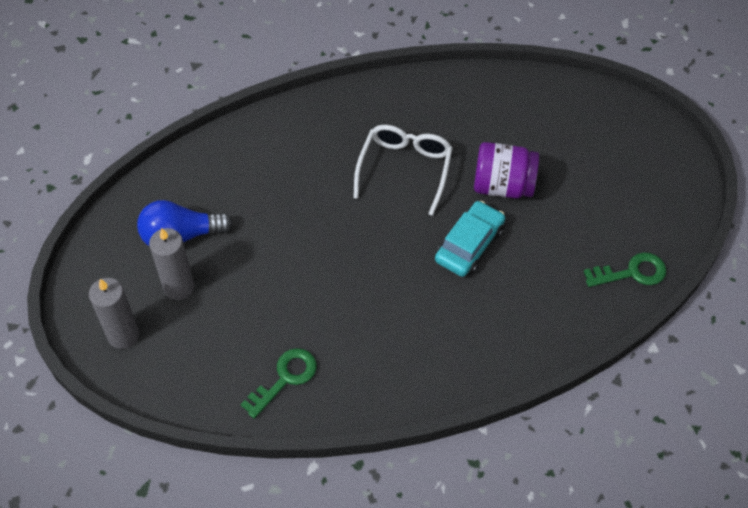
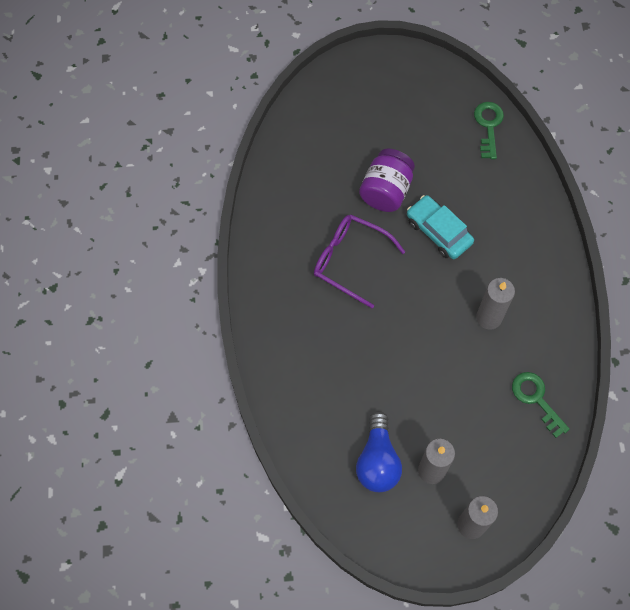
camera: 75 degrees left, 10 degrees up
white glasses [354,125,453,216] -> purple glasses [314,214,405,308]
none -> grey candle [476,278,515,330]

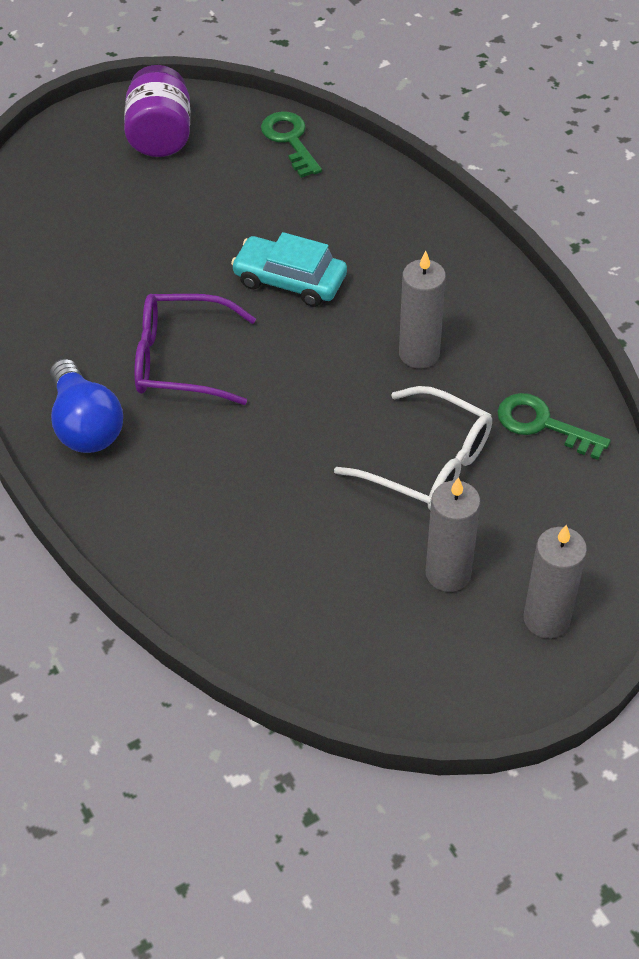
camera: 25 degrees left, 15 degrees down
blue light bulb [356,411,402,492] -> blue light bulb moved to [50,359,123,453]
purple jar [359,149,415,212] -> purple jar moved to [124,65,190,157]
none -> white glasses [334,386,492,510]

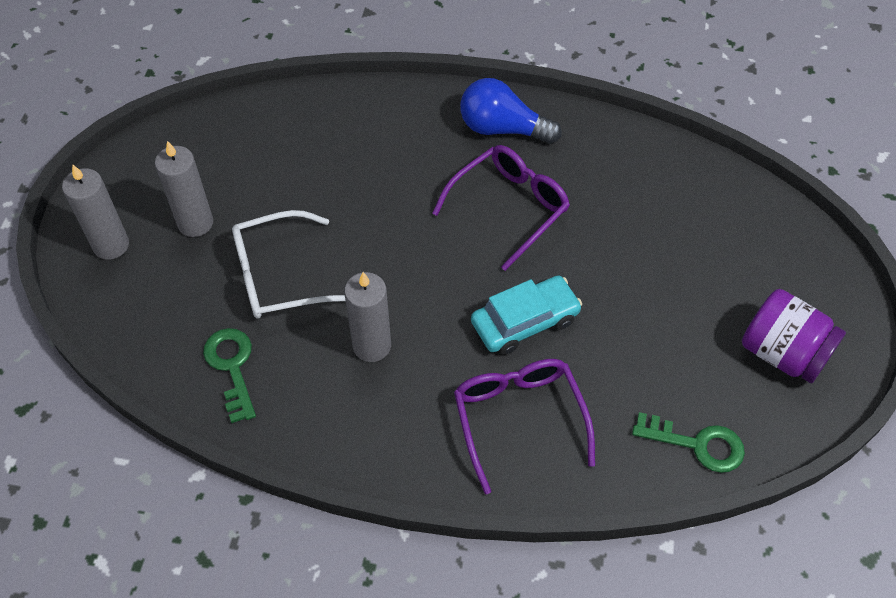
camera: 130 degrees right, 5 degrees up
green key [497,393,611,460] -> green key turned 90 degrees counterclockwise [203,328,256,423]
none -> purple glasses [454,359,595,494]

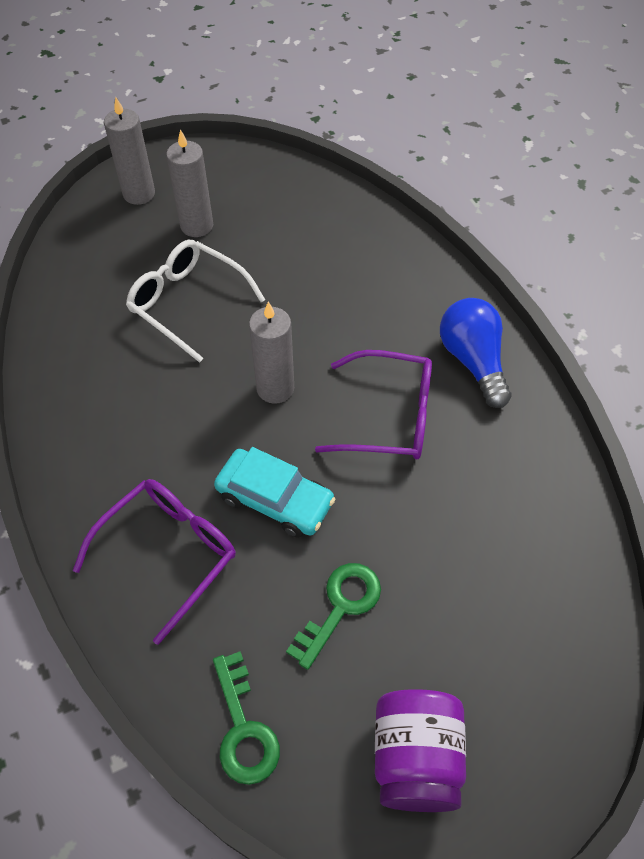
camera: 55 degrees right, 0 degrees up
green key [203,328,256,423] -> green key moved to [286,563,381,670]
grey candle [344,272,391,362] -> grey candle moved to [249,302,294,404]

